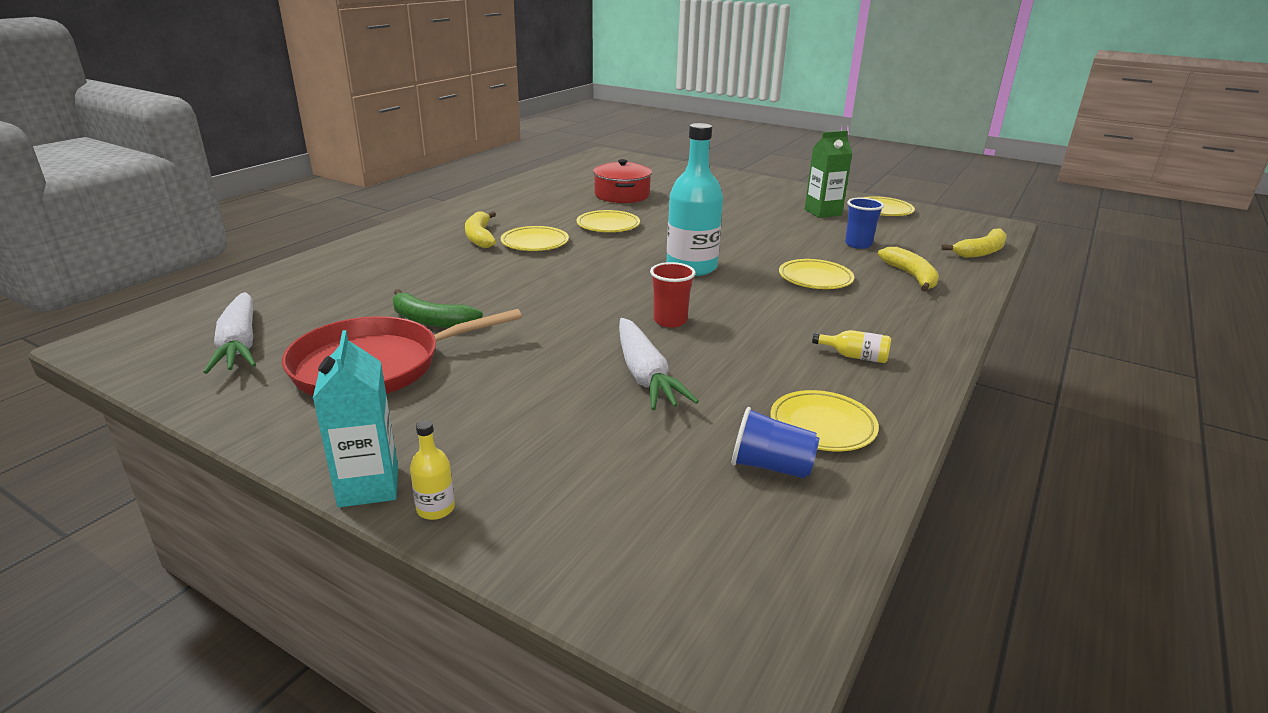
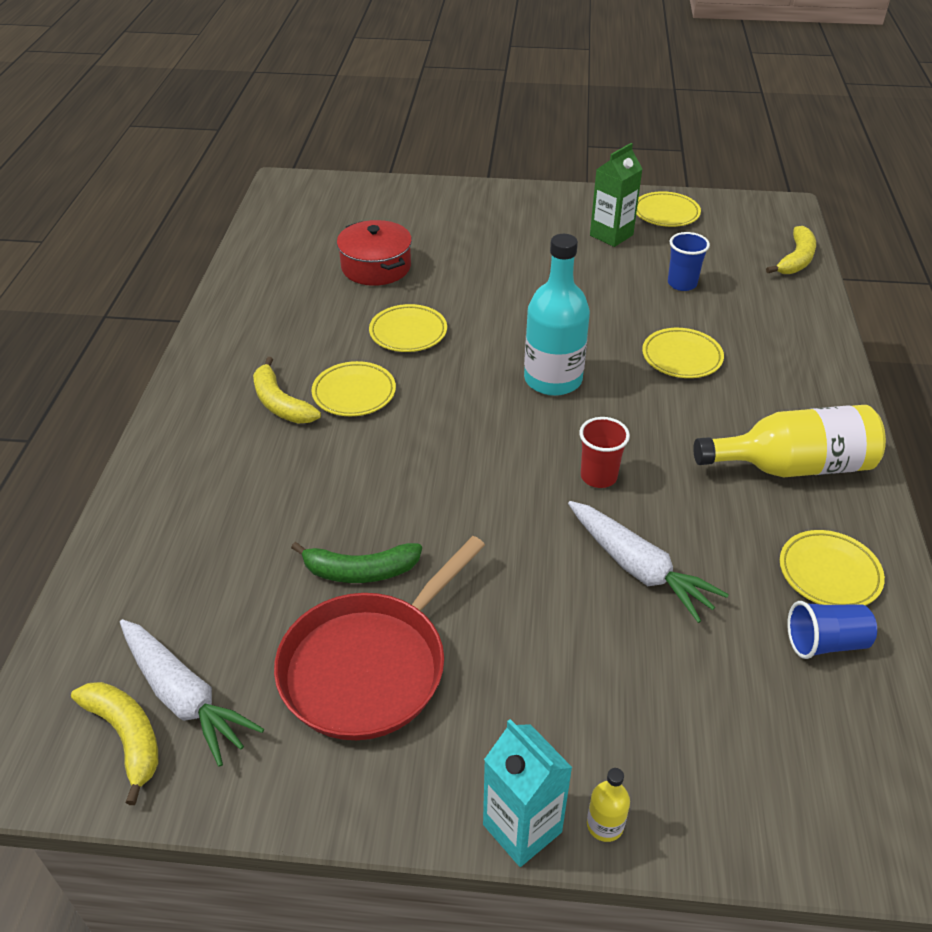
camera: 25 degrees left, 15 degrees up
yellow bottle [812,330,891,363] -> yellow bottle [693,405,886,478], size x2.37
yellow banana [878,247,939,292] -> yellow banana moved to [71,682,158,805]

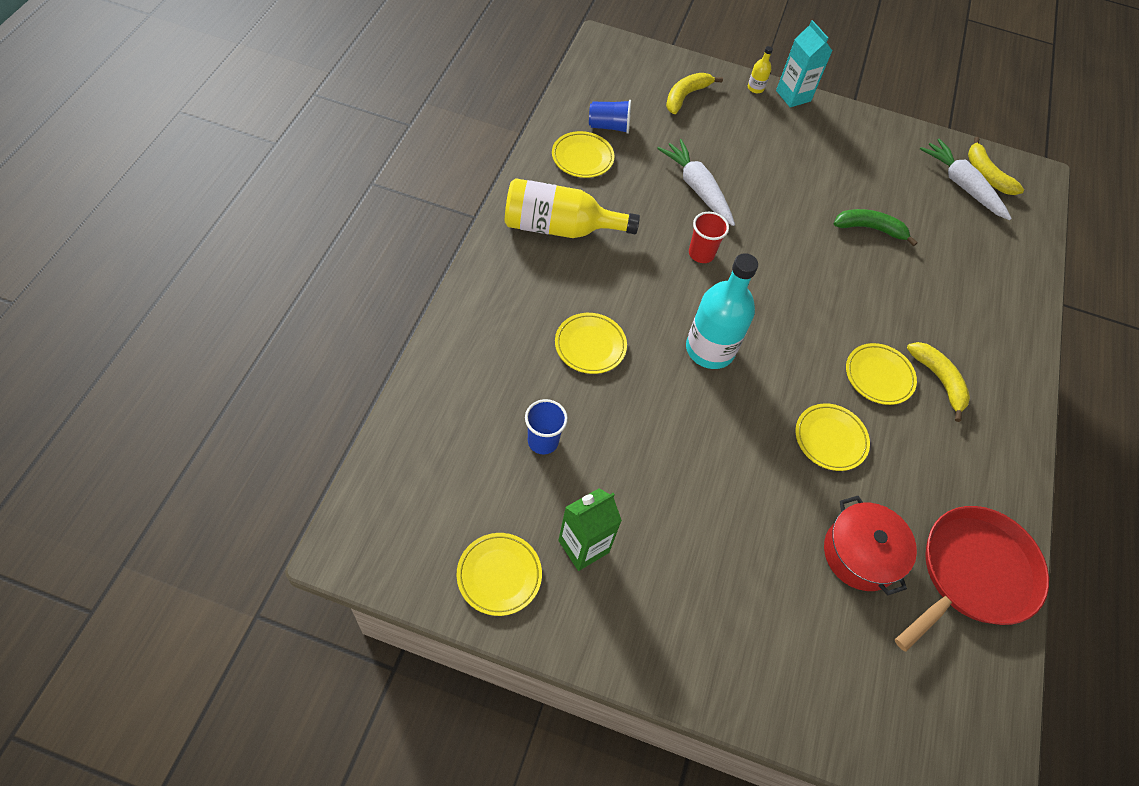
camera: 175 degrees left, 15 degrees up
red pan [274,536,485,740] -> red pan moved to [895,506,1049,652]
yellow banana [766,226,816,274] -> yellow banana moved to [666,73,723,114]

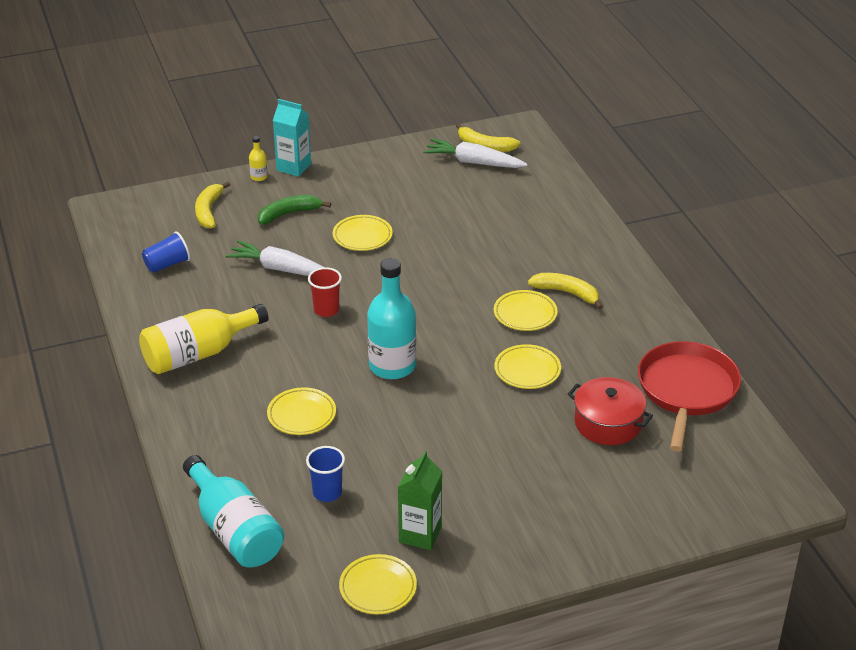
camera: 30 degrees left, 20 degrees down
yellow plate [552,131,614,178] -> yellow plate moved to [333,215,393,251]
green banana [834,209,918,246] -> green banana moved to [258,195,331,224]
none -> turquoise bottle [183,455,284,568]

